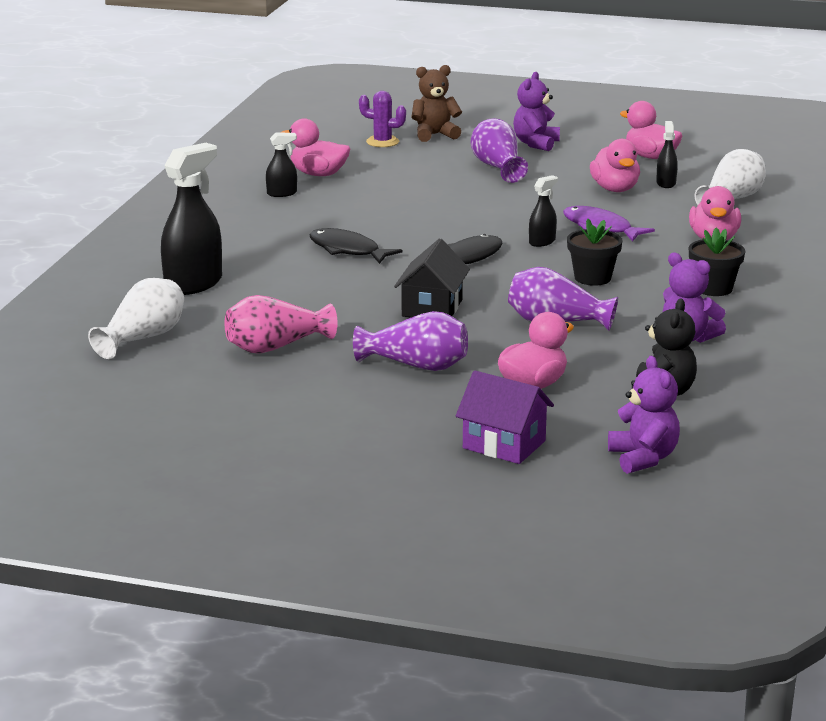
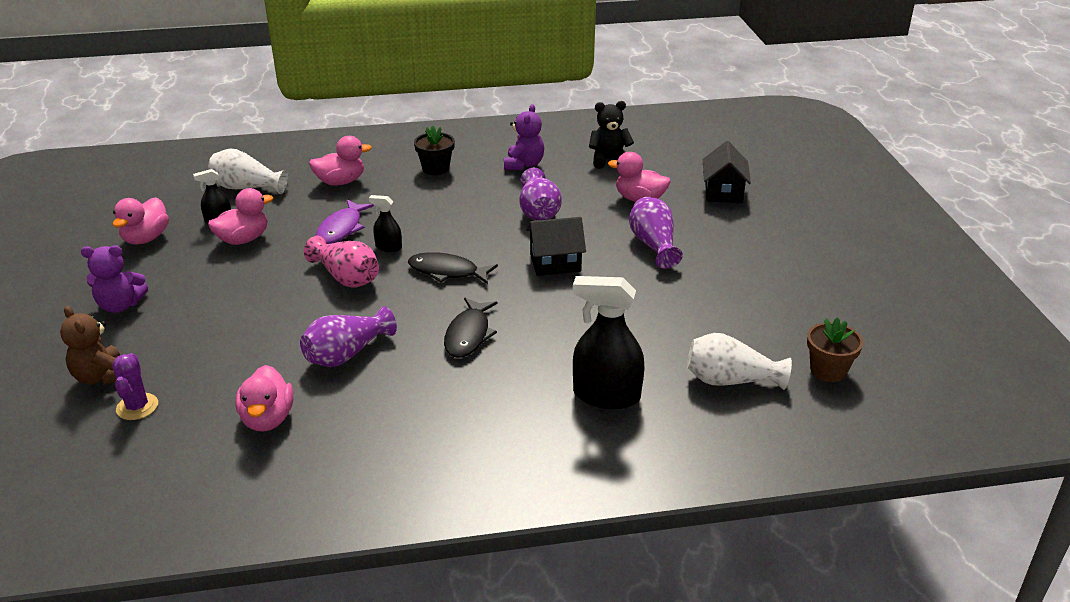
camera: 115 degrees left, 10 degrees up
pink vase [224,295,338,354] -> pink vase moved to [304,236,379,288]
black spray bottle [266,132,297,197] -> none
purple house [456,370,554,464] -> black house [703,141,751,203]
purple vase [471,119,528,183] -> purple vase moved to [300,306,397,367]
black flower pot [567,218,623,286] -> none
purple teddy bear [608,356,680,474] -> none
none -> brown flower pot [807,317,863,382]

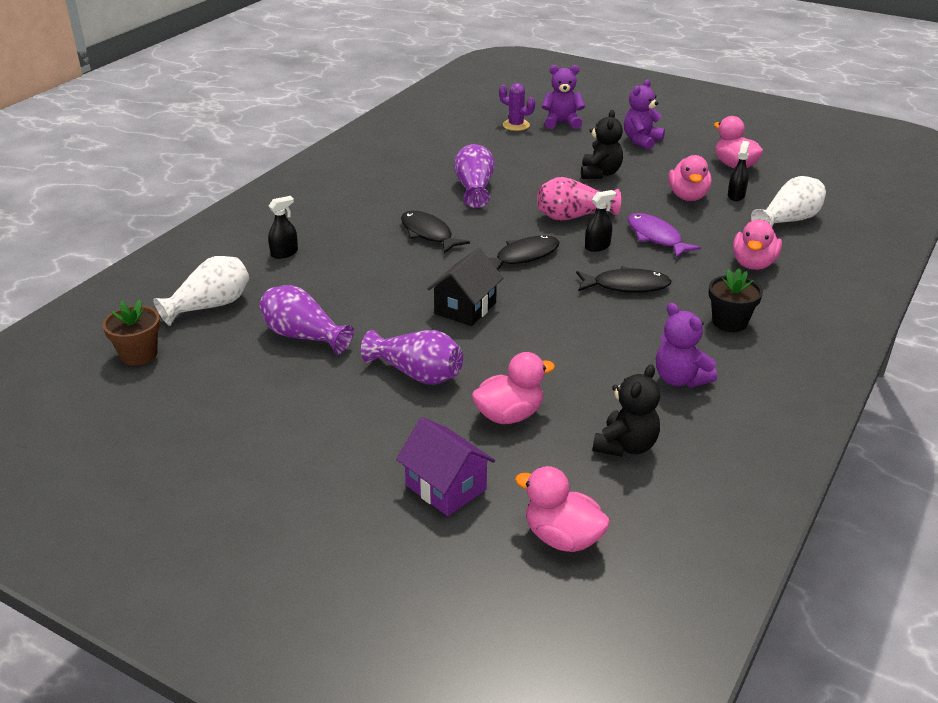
camera: 130 degrees right, 0 degrees up
brown teddy bear [60,306,120,385] -> purple teddy bear [542,65,585,129]
pink duck [235,365,293,432] -> pink duck moved to [515,466,610,552]
purple vase [519,168,562,221] -> purple vase moved to [259,285,354,355]
black spray bottle [573,276,644,409] -> black spray bottle [268,196,298,259], size x0.50
black house [703,141,751,203] -> purple house [396,417,495,516]
none -> black fish [576,266,672,293]
none -> black teddy bear [581,110,623,179]

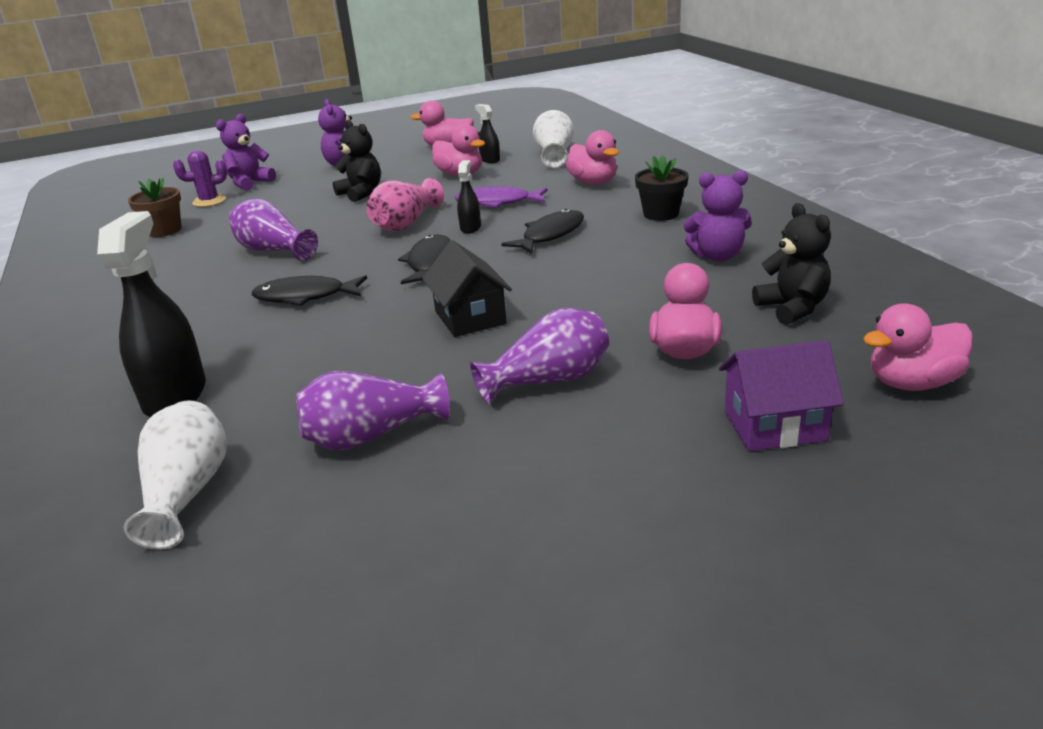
camera: 50 degrees left, 5 degrees down
brown flower pot [102,299,160,366] -> brown flower pot moved to [128,178,181,237]
black spray bottle [268,196,298,259] -> black spray bottle [97,211,206,417], size x2.00

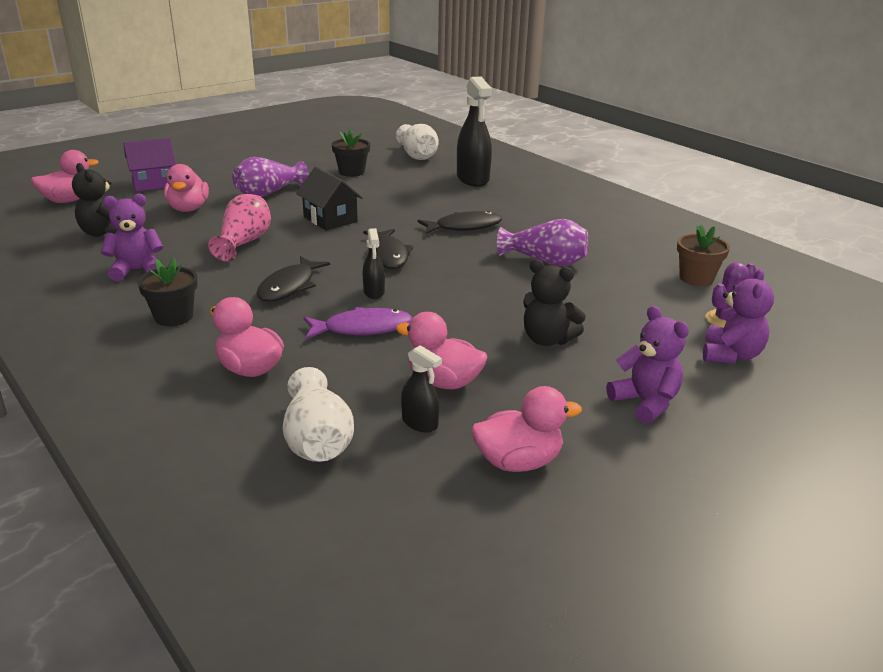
camera: 160 degrees right, 0 degrees up
purple vase [296,371,450,450] -> black flower pot [332,129,370,177]
pink vase [367,178,444,231] -> pink vase moved to [208,194,271,262]

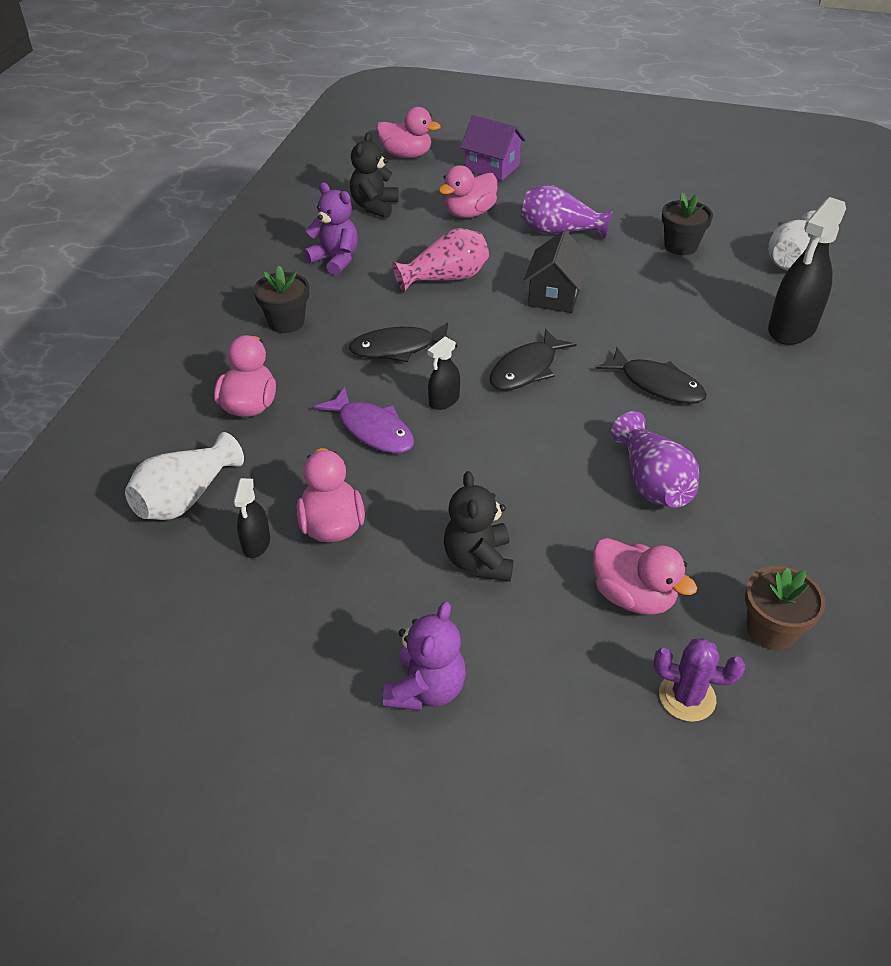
camera: 55 degrees right, 15 degrees up
pink duck [472,386,582,472] -> pink duck moved to [593,538,697,615]
purple teddy bear [703,269,774,364] -> none

